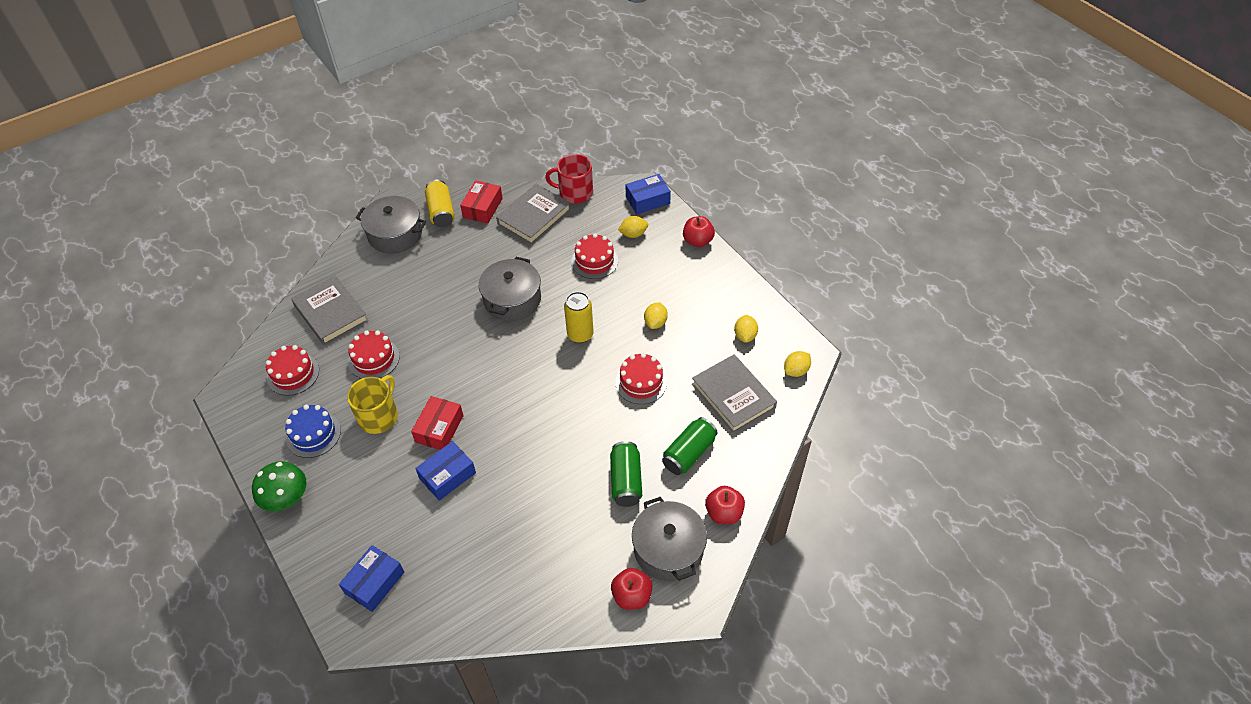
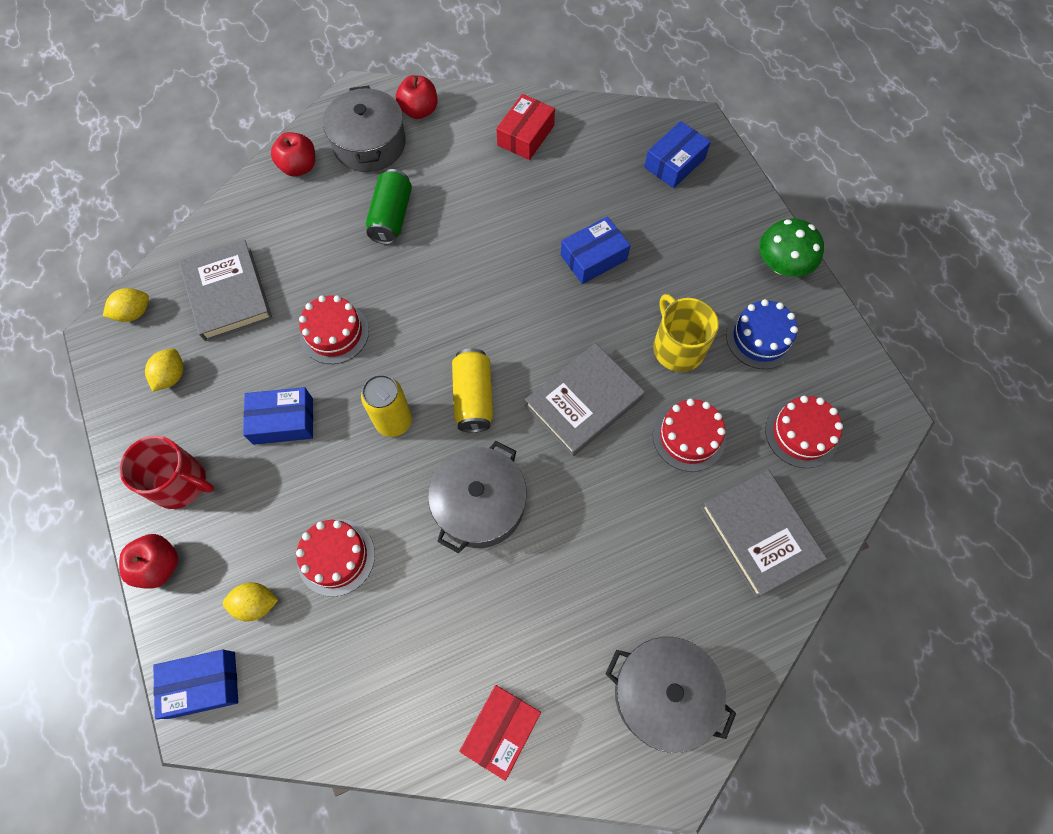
camera: 170 degrees left, 15 degrees up
yellow mug [347,375,398,434] -> yellow mug turned 120 degrees clockwise [653,294,719,372]
red box [411,396,464,450] -> red box moved to [496,94,555,160]
yellow can [425,180,455,228] -> yellow can moved to [452,348,493,433]
grey book [496,184,571,245] -> grey book moved to [525,343,645,456]
red mug [545,154,593,204] -> red mug moved to [119,436,214,509]
yellow lemon [644,302,668,329] -> blue box [243,387,313,445]
green can [662,417,718,475] -> none

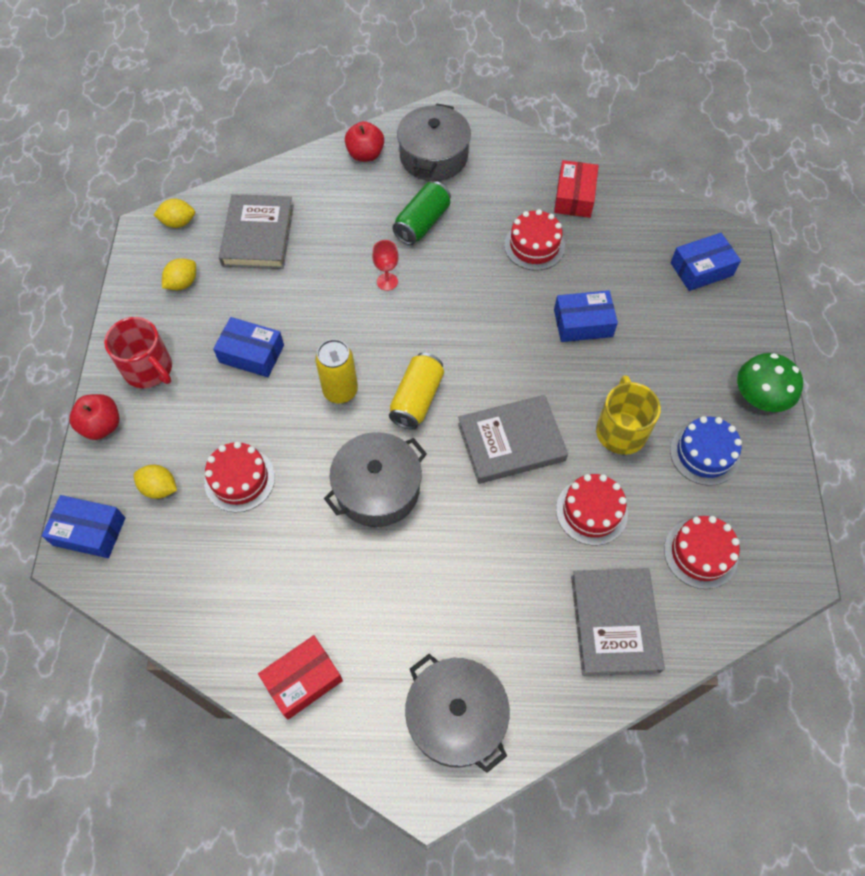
camera: 25 degrees right, 5 degrees down
red cake [299,295,369,364] -> red cake moved to [504,209,565,271]
red apple [396,75,437,119] -> none
red box [496,94,555,160] -> red box turned 45 degrees counterclockwise [554,160,599,218]
none -> red goblet [372,240,399,291]

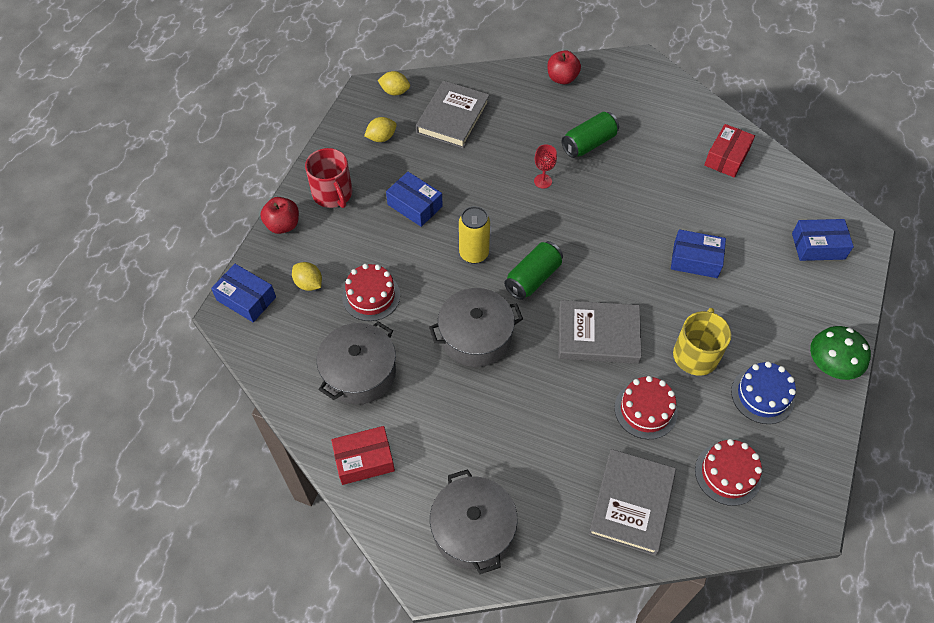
camera: 20 degrees right, 5 degrees down
yellow can [389,353,444,430] -> green can [504,241,563,300]
grey pot [397,103,471,181] -> grey pot moved to [317,321,396,405]
red cake [504,209,565,271] -> none

